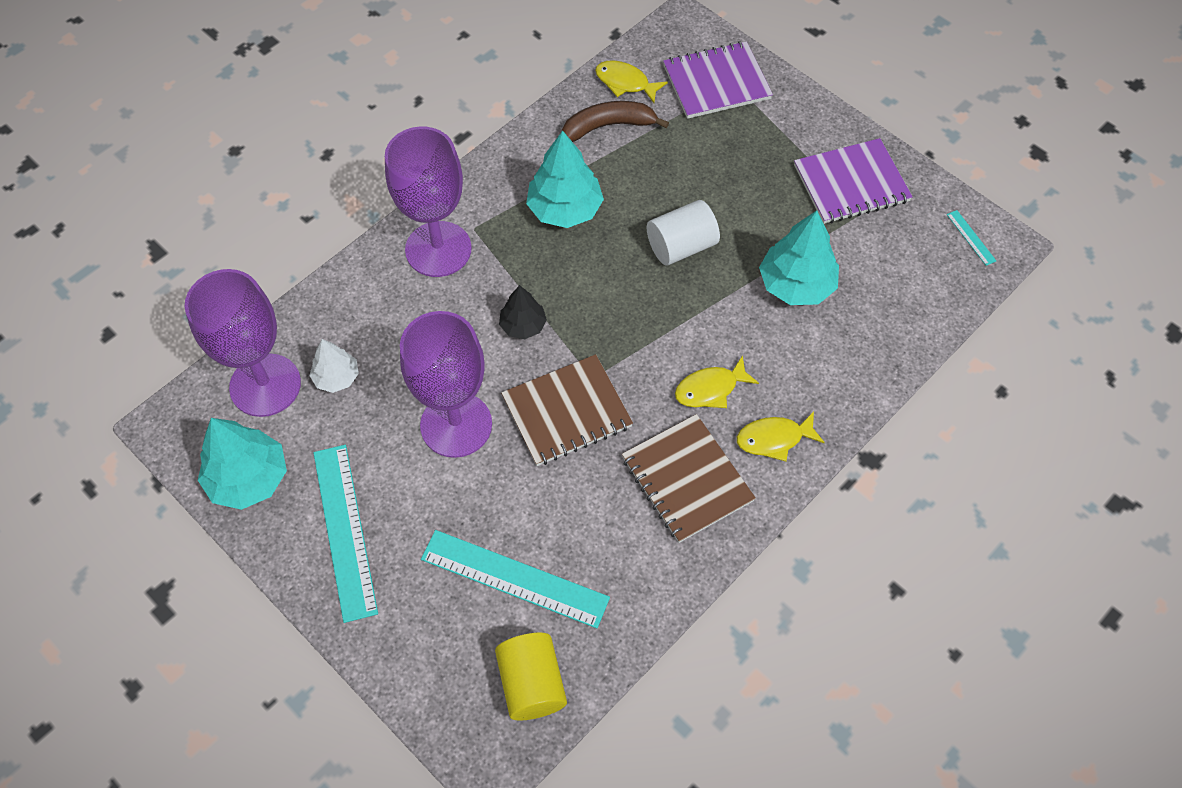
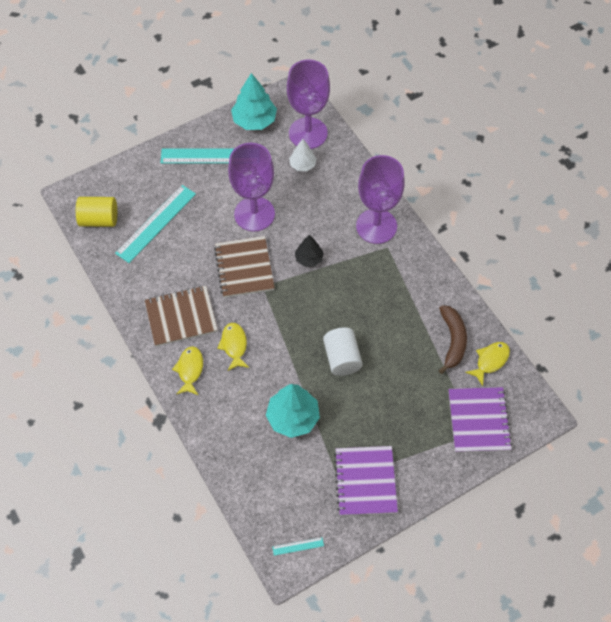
camera: 105 degrees right, 0 degrees up
turquoise tree [526,131,604,228] -> none

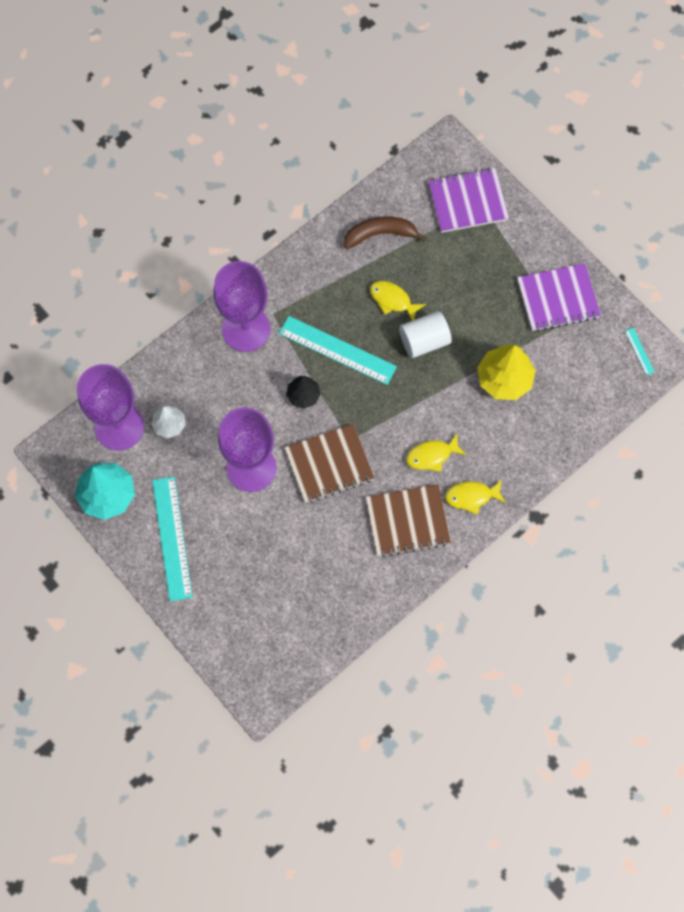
camera: 100 degrees left, 10 degrees up
yellow cylinder [76,197,117,227] -> none
turquoise ruler [115,185,196,263] -> turquoise ruler moved to [279,316,397,385]
brown notebook [145,286,218,347] -> brown notebook turned 75 degrees counterclockwise [366,484,451,557]
turquoise tree [266,384,320,438] -> yellow tree [477,344,536,400]
yellow fish [465,342,510,386] -> yellow fish moved to [370,281,426,321]

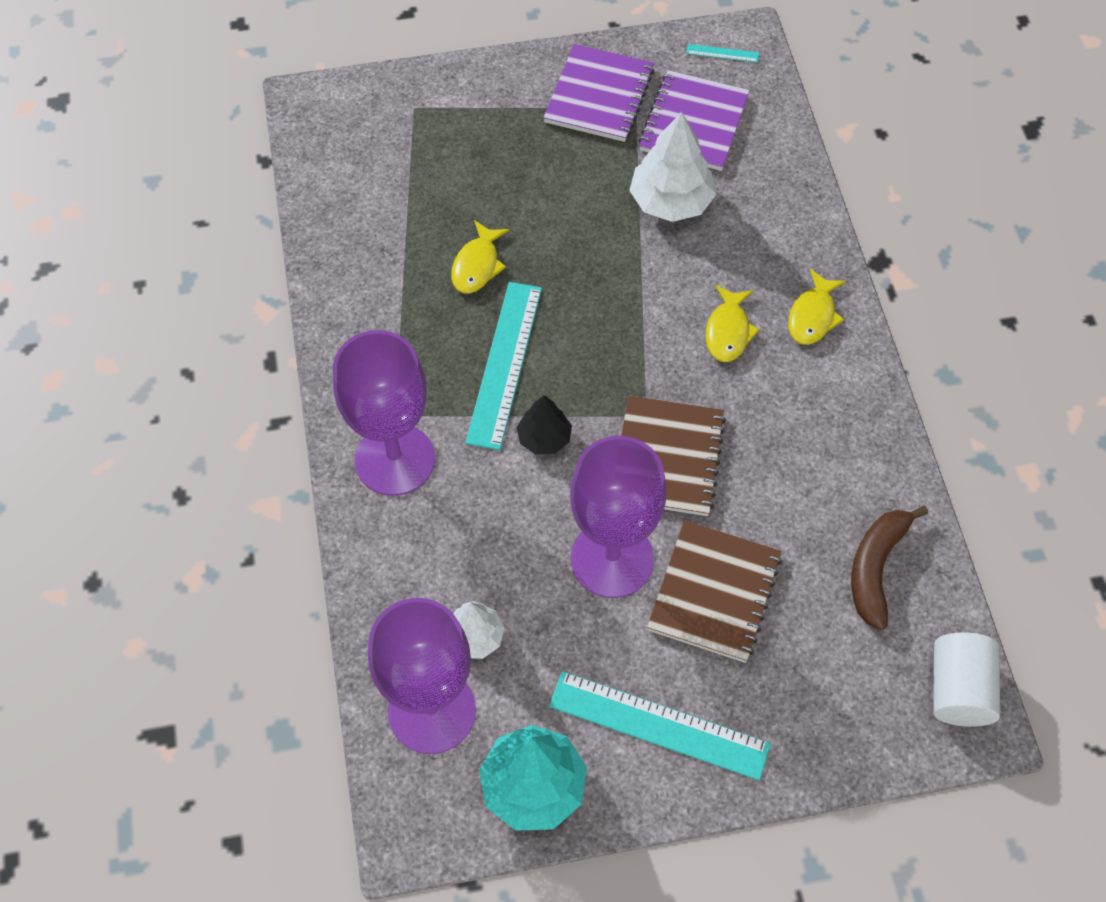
camera: 60 degrees left, 10 degrees down
turquoise ruler [279,316,397,385] -> turquoise ruler turned 45 degrees counterclockwise [465,282,542,450]
brown banana [344,216,426,249] -> brown banana moved to [851,506,928,630]
brown notebook [366,484,451,557] -> brown notebook moved to [647,520,782,663]
yellow fish [370,281,426,321] -> yellow fish turned 45 degrees counterclockwise [451,220,509,294]
white cylinder [399,311,452,358] -> white cylinder moved to [933,632,1000,727]
purple notebook [428,168,509,233] -> purple notebook moved to [639,70,750,171]
yellow tree [477,344,536,400] -> white tree [629,112,716,222]

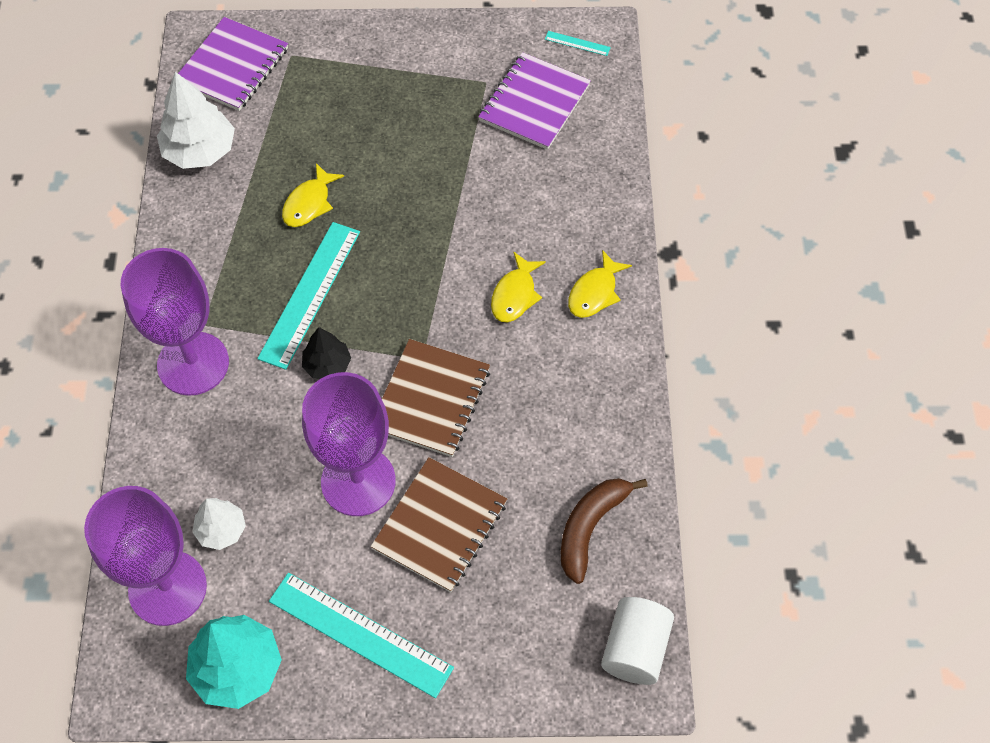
camera: 10 degrees right, 0 degrees up
purple notebook [543,44,654,142] -> purple notebook moved to [178,17,288,111]
white tree [629,112,716,222] -> white tree moved to [157,72,235,169]

